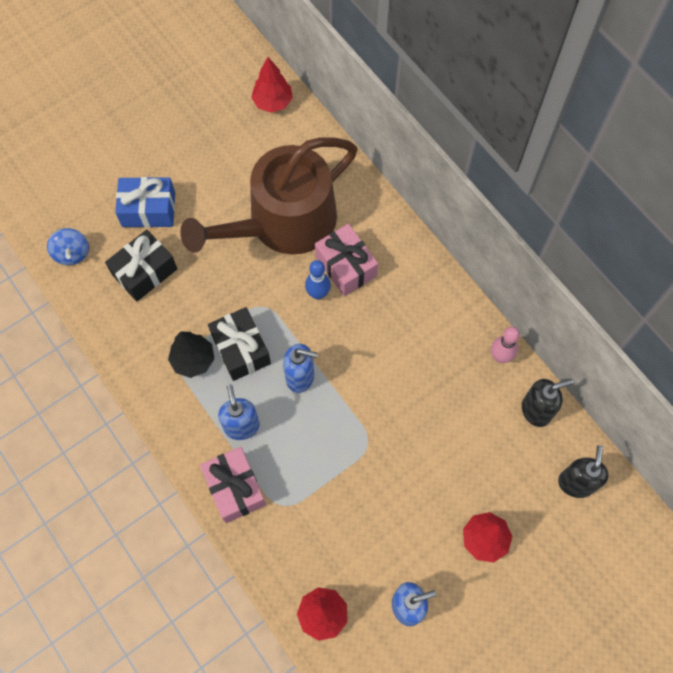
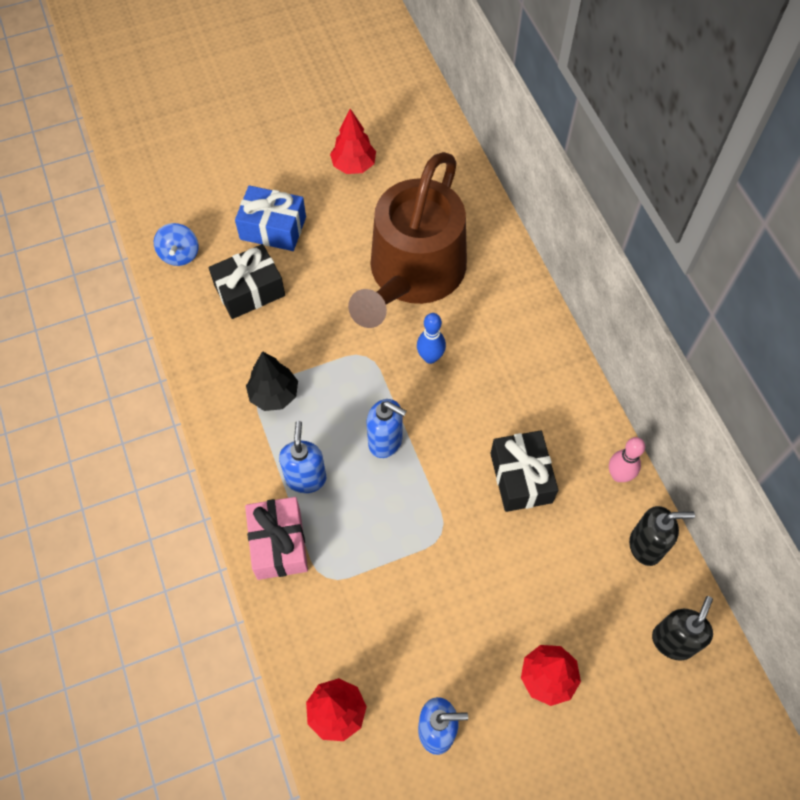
camera: 15 degrees right, 5 degrees down
brown watering can [180,137,357,255] -> brown watering can turned 45 degrees counterclockwise [348,152,467,328]
black gift [208,307,271,381] -> black gift moved to [490,430,558,512]
red tree [251,57,293,113] -> red tree moved to [330,109,376,174]
pink gift [315,224,378,296] -> none

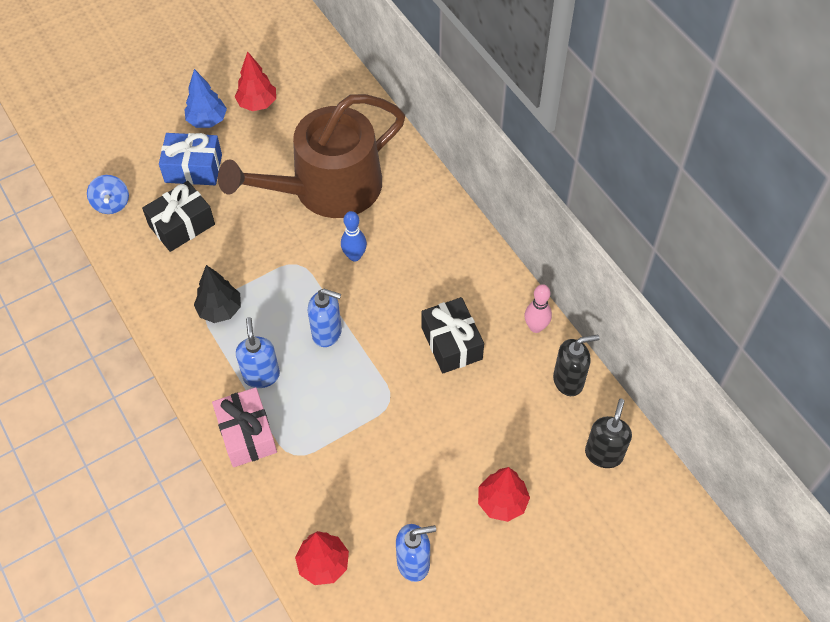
camera: 10 degrees left, 5 degrees down
brown watering can [348,152,467,328] -> brown watering can turned 45 degrees clockwise [218,94,405,218]
none -> blue tree [184,69,227,128]

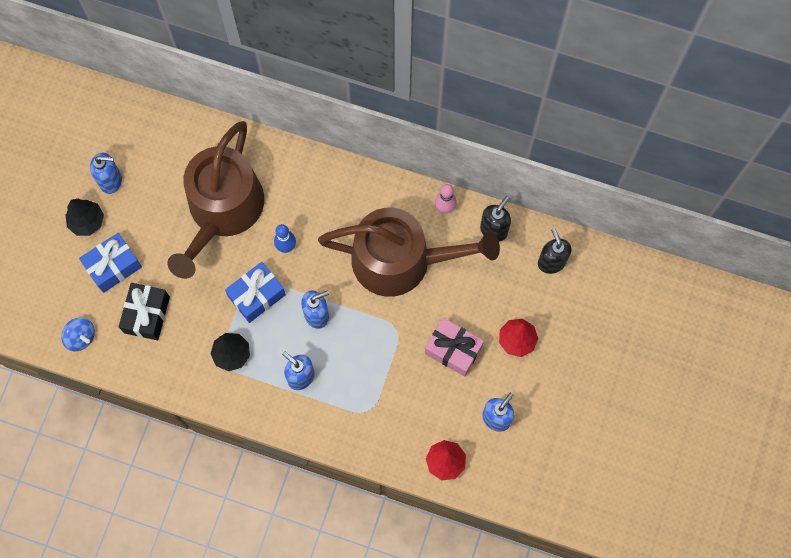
camera: 40 degrees left, 15 degrees up
blue tree [184,69,227,128] -> black tree [66,199,104,236]
pink gift [212,387,277,467] -> pink gift moved to [425,318,484,376]
red tree [235,51,276,111] -> blue soap dispenser [90,153,122,194]
black gift [421,297,484,373] -> brown watering can [318,208,500,297]
none -> blue gift [225,262,286,323]

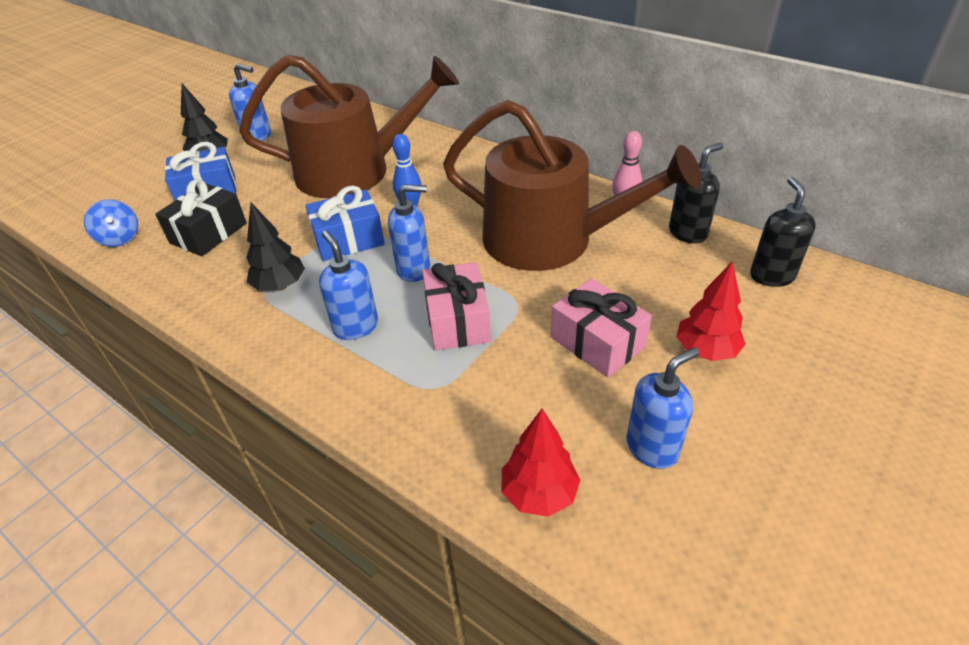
camera: 20 degrees right, 30 degrees down
brown watering can [168,121,264,279] -> brown watering can turned 135 degrees counterclockwise [239,55,459,199]
none -> pink gift [422,262,491,351]

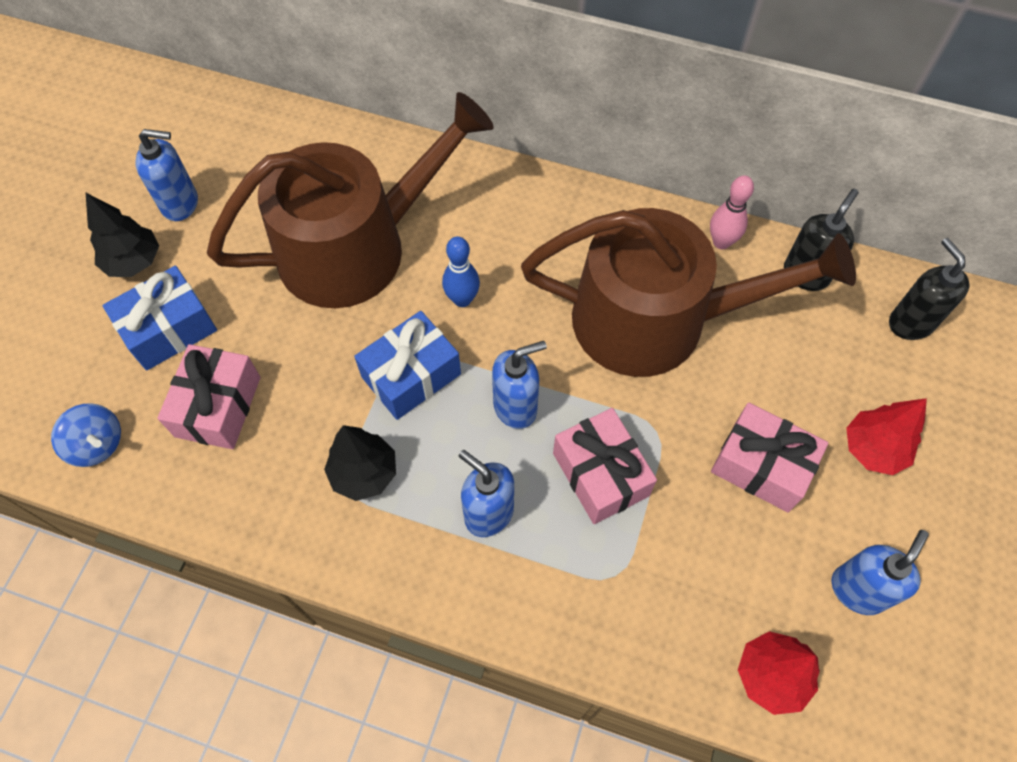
camera: 20 degrees left, 20 degrees up
black gift [156,179,247,256] -> pink gift [157,344,260,449]

